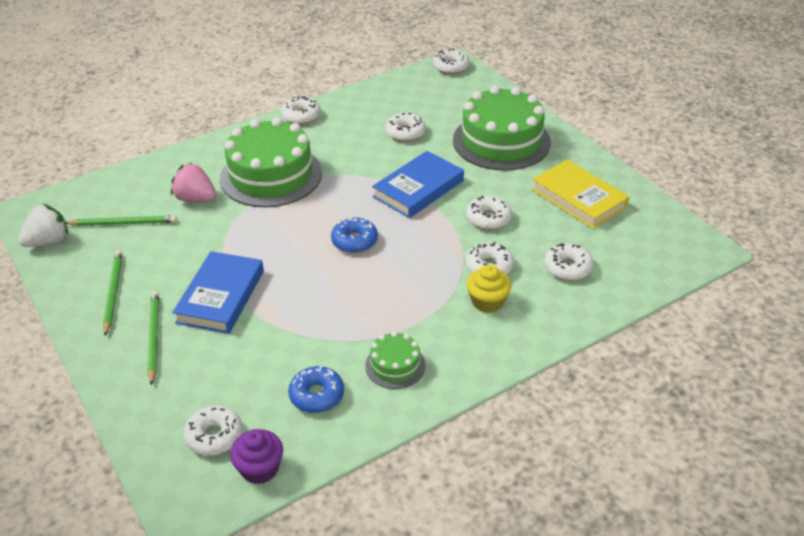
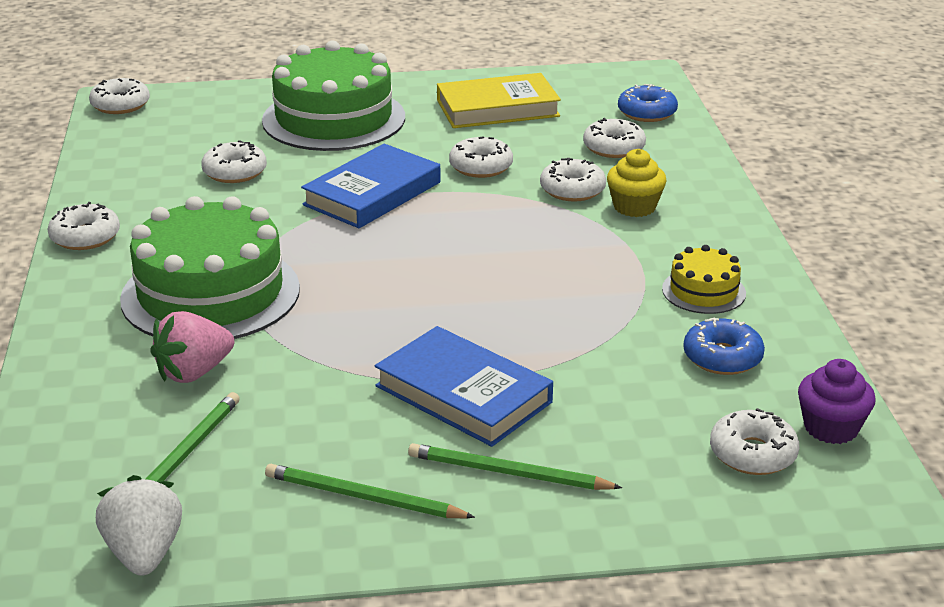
camera: 65 degrees left, 10 degrees down
blue donut [331,218,378,253] -> blue donut moved to [618,84,678,122]
green cake [365,331,426,389] -> yellow cake [662,245,746,314]
blue book [372,151,464,218] -> blue book turned 60 degrees clockwise [301,144,441,228]

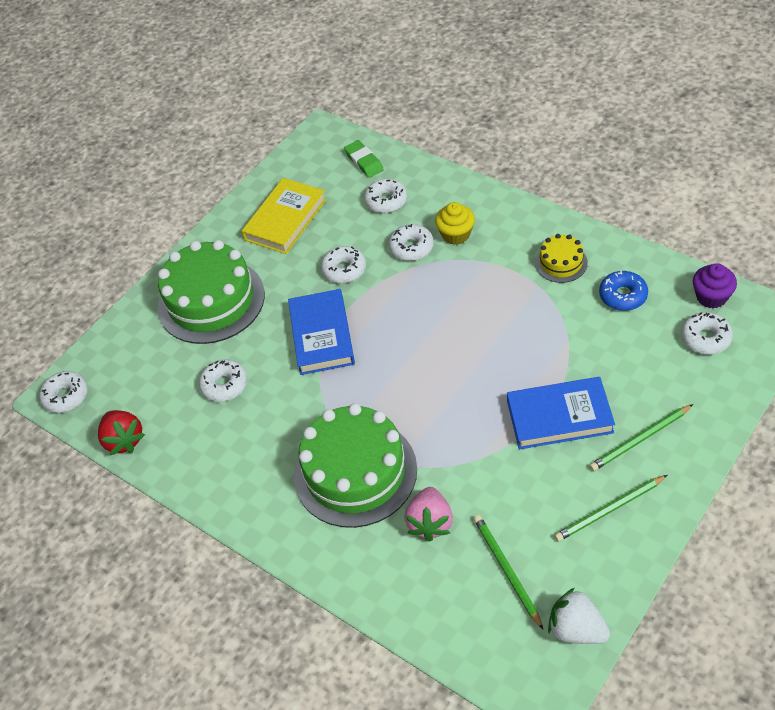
camera: 40 degrees left, 20 degrees up
white donut [47,202,120,250] -> none
blue donut [618,84,678,122] -> green eraser [344,140,384,178]
none -> red strawberry [98,410,145,455]

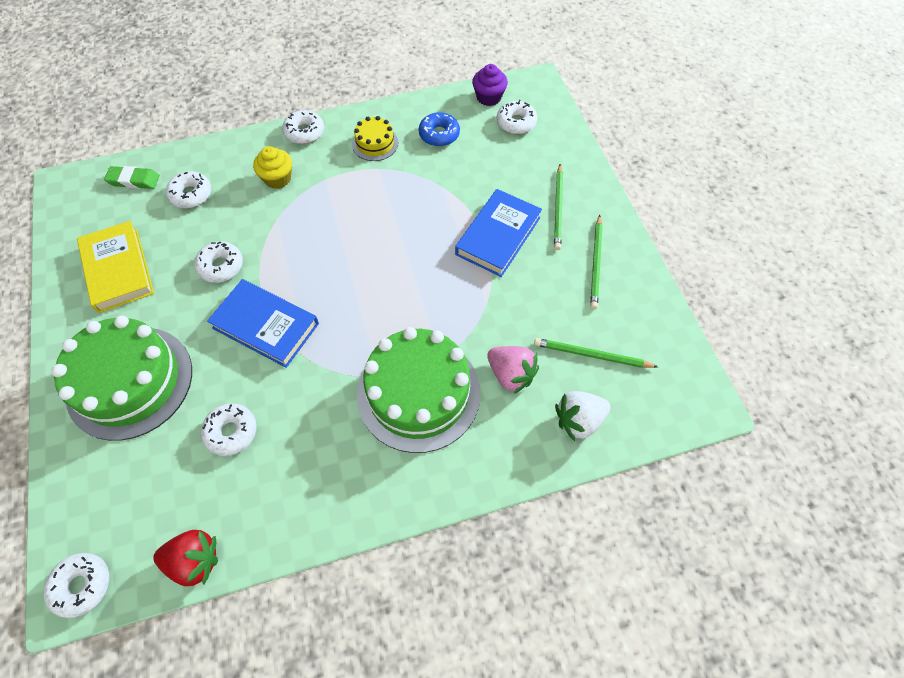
camera: 60 degrees left, 10 degrees up
white donut [389,224,434,261] -> white donut moved to [282,110,324,144]
white strawberry [548,588,610,644] -> white strawberry moved to [555,391,611,441]

